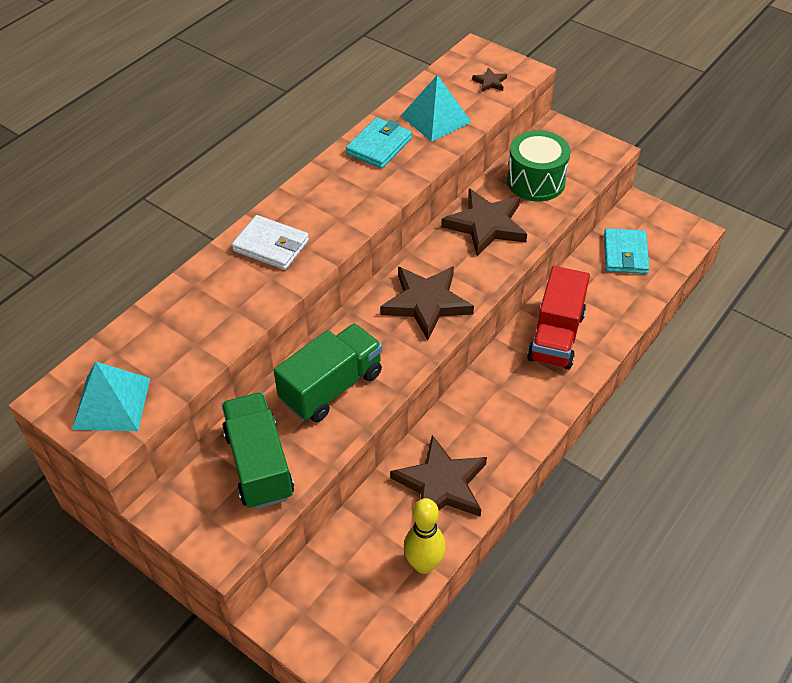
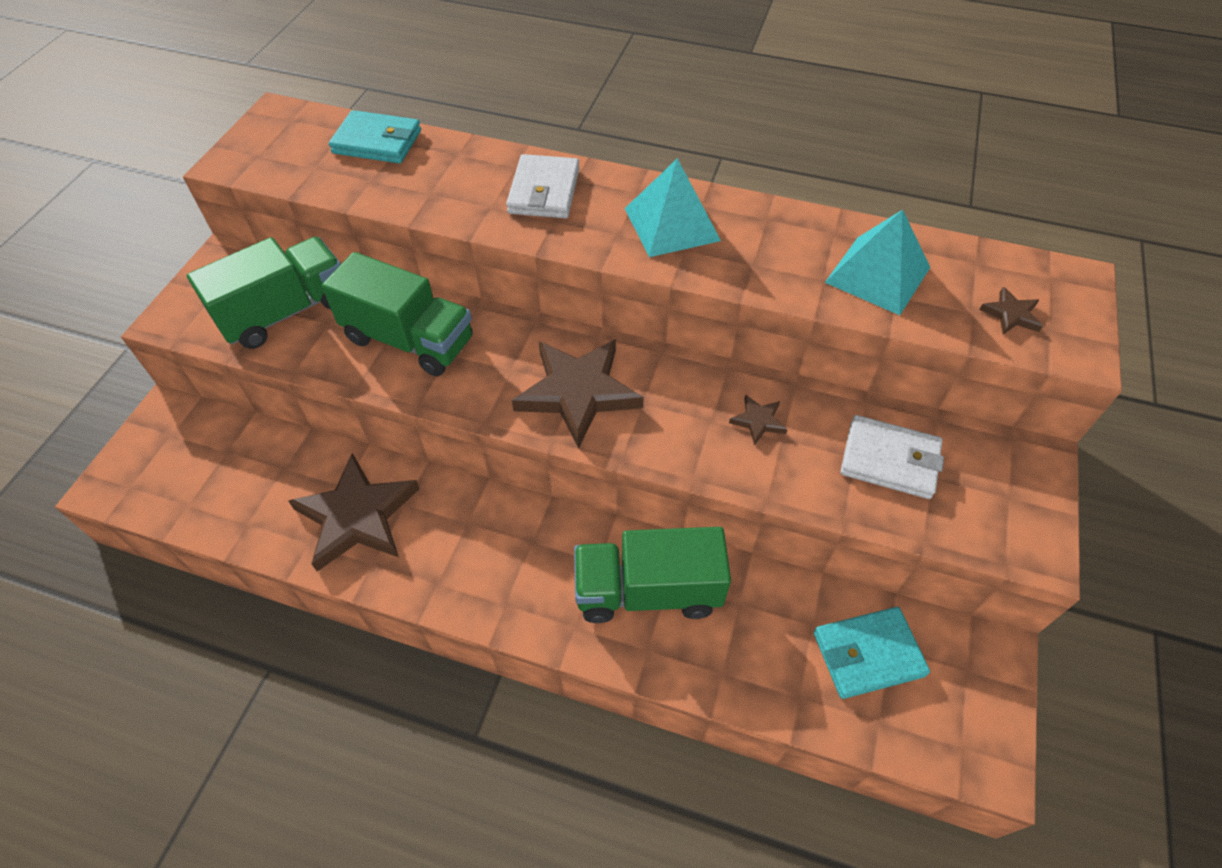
camera: 70 degrees right, 5 degrees up
turquoise pyramid [72,362,150,431] -> turquoise pyramid moved to [624,158,721,257]
turquoise wallet [346,117,412,169] -> turquoise wallet moved to [329,110,421,164]
yellow bowling pin [404,498,446,574] -> none
brown star [441,188,527,256] -> brown star [729,395,787,445], size x0.44
green drum [507,130,571,201] -> white wallet [841,415,944,499]
red truck [527,266,590,370] -> green truck [574,527,731,623]

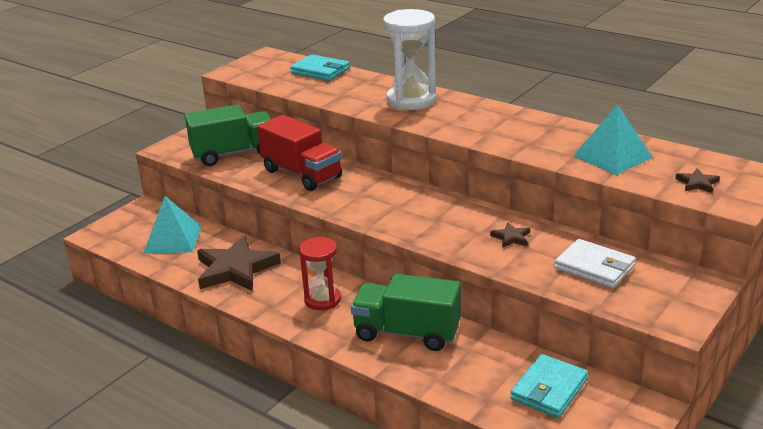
camera: 20 degrees right, 25 degrees down
green truck [322,252,473,376] -> red truck [257,115,342,191]
white wallet [506,154,580,218] -> white hourglass [383,9,437,110]
brown star [512,339,644,449] -> none
turquoise pyramid [624,158,721,257] -> turquoise pyramid moved to [143,196,202,254]
turquoise wallet [814,607,930,699] -> turquoise wallet turned 60 degrees counterclockwise [510,354,588,418]
none -> red hourglass [299,237,341,310]

